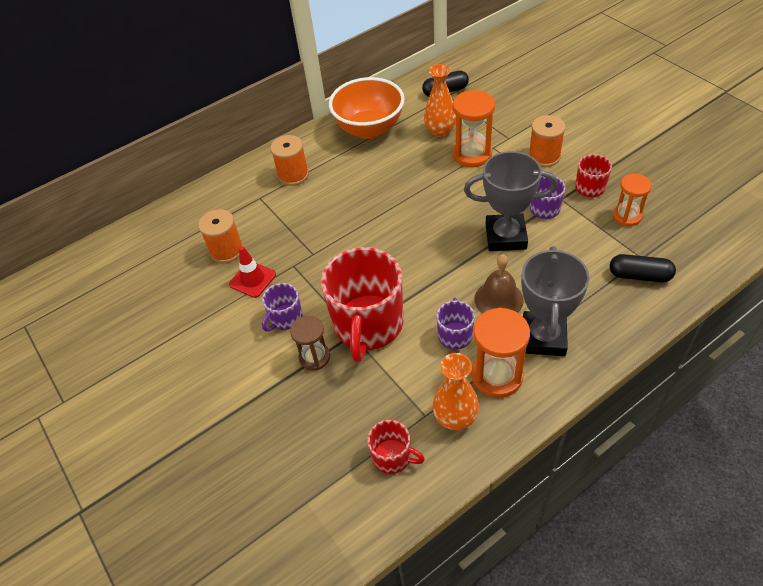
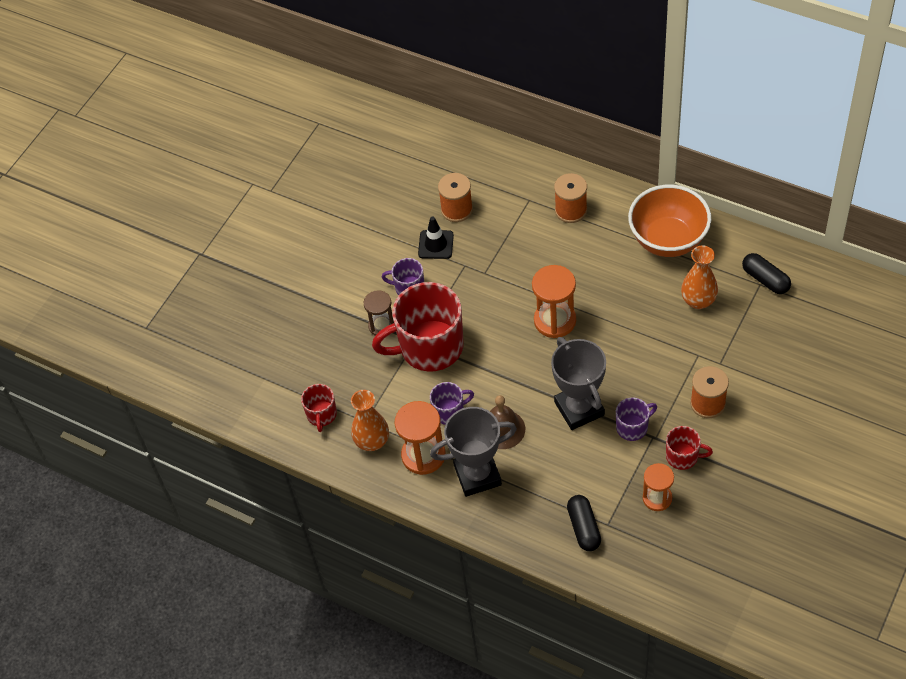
camera: 65 degrees right, 5 degrees up
red traffic cone [229,246,276,298] -> black traffic cone [418,217,454,259]
orange hourglass [452,90,495,167] -> orange hourglass moved to [532,265,576,338]

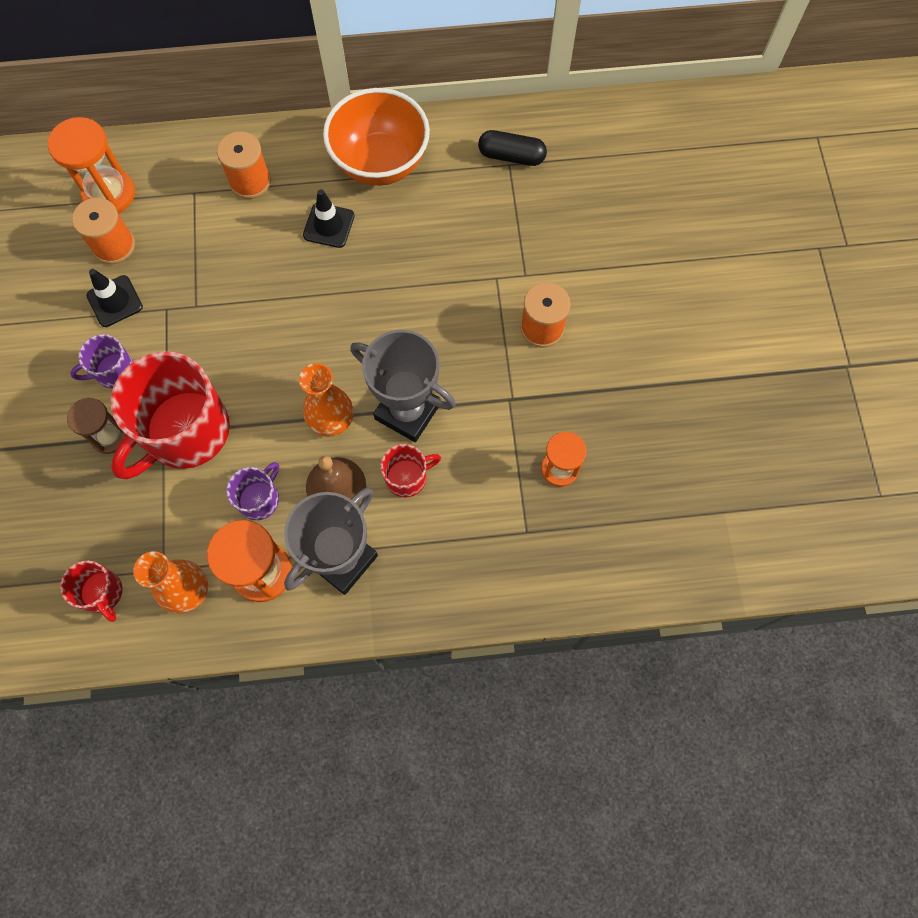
camera: 40 degrees left, 15 degrees up
orange hourglass [532,265,576,338] -> orange hourglass moved to [48,117,135,214]
black capsule [567,495,601,551] -> none
purple mug [616,398,657,441] -> none
red mug [666,426,713,470] -> red mug moved to [381,444,441,498]
orange vase [681,246,718,309] -> orange vase moved to [299,363,353,437]
none -> black traffic cone [303,189,355,248]

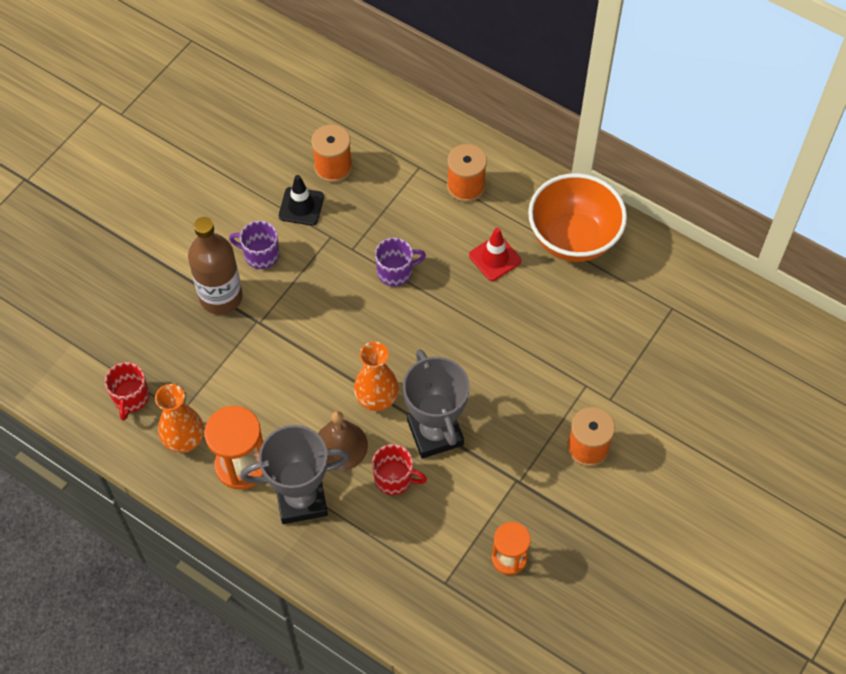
camera: 40 degrees right, 10 degrees down
orange hourglass [48,117,135,214] -> none
brown hourglass [67,398,126,454] -> brown bottle [188,217,243,315]
red mug [111,351,230,479] -> none
purple mug [226,462,279,520] -> purple mug moved to [375,238,426,286]
black traffic cone [303,189,355,248] -> red traffic cone [469,228,521,281]
black capsule [478,130,547,166] -> none

